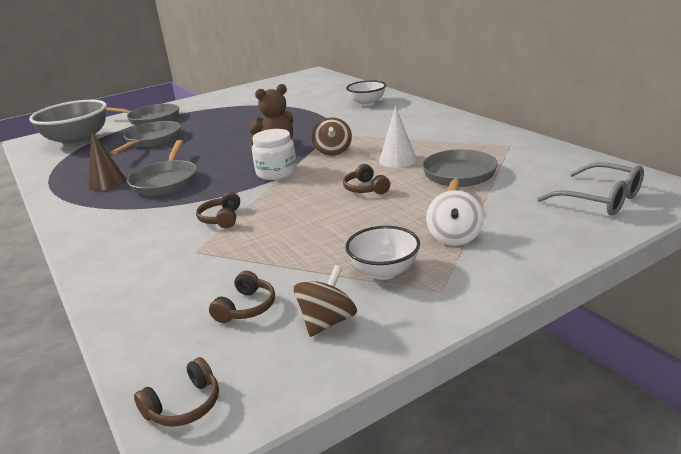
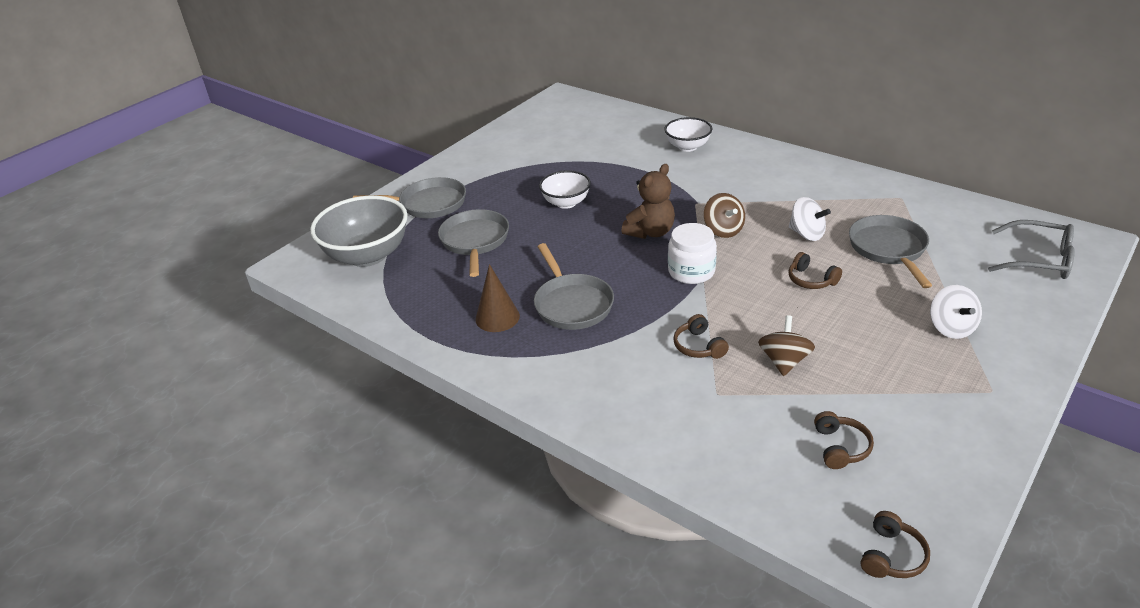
camera: 20 degrees left, 10 degrees up
brown spinning top [294,265,357,337] -> brown spinning top moved to [758,315,815,376]
white bowl [346,226,420,280] -> white bowl moved to [539,170,591,209]
white cone [379,106,417,168] -> white spinning top [789,197,831,241]

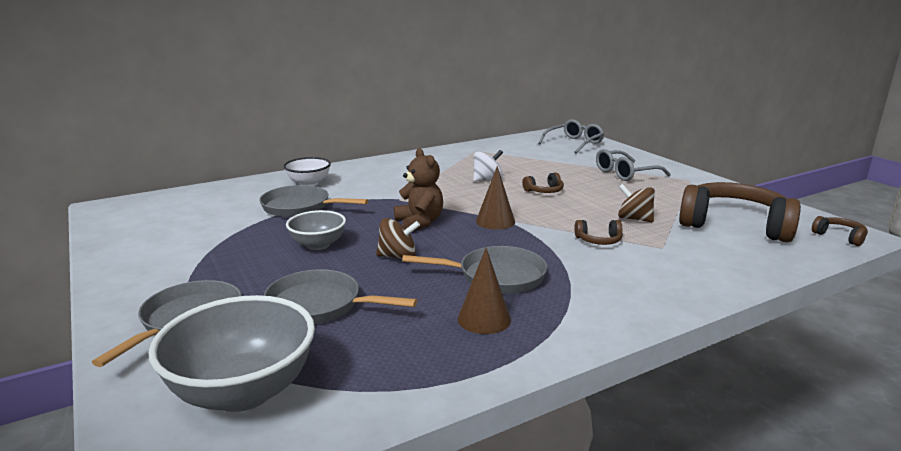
camera: 70 degrees left, 15 degrees down
white bowl [539,170,591,209] -> grey bowl [286,210,346,250]
white jar [668,223,717,284] -> brown cone [476,166,515,230]
brown spinning top [704,193,745,238] -> brown spinning top moved to [376,218,420,259]
brown headphones [814,411,874,469] -> brown headphones [679,182,801,242], size x2.39
grey pan [849,215,932,288] -> grey pan moved to [259,185,369,217]
white spinning top [930,285,982,339] -> grey glasses [596,149,671,181]

